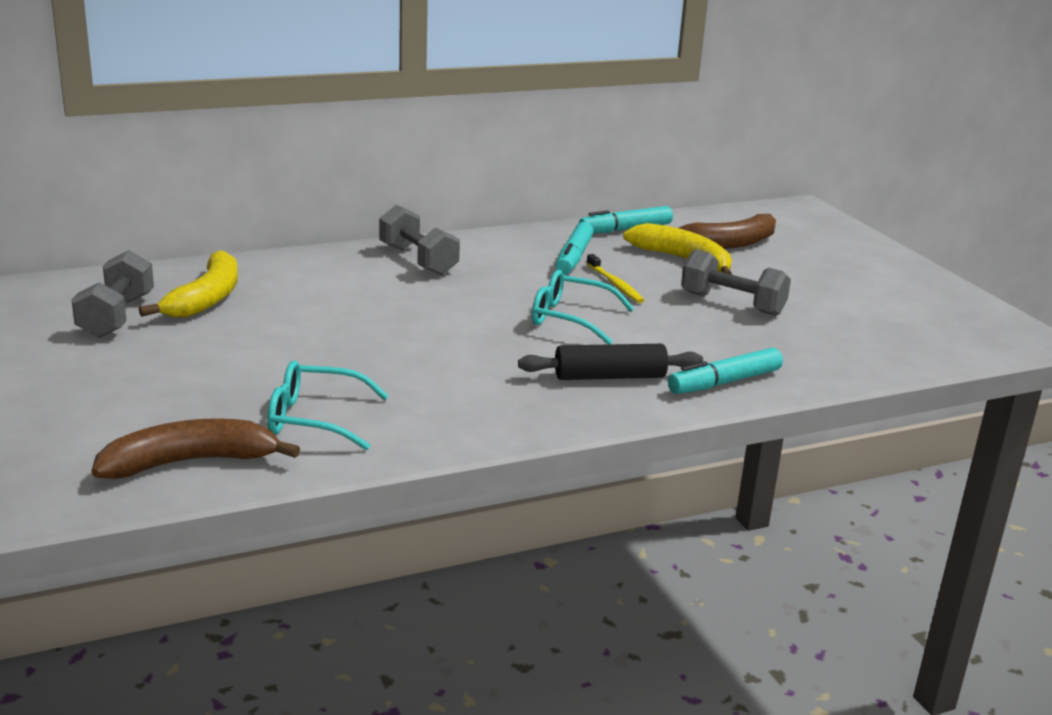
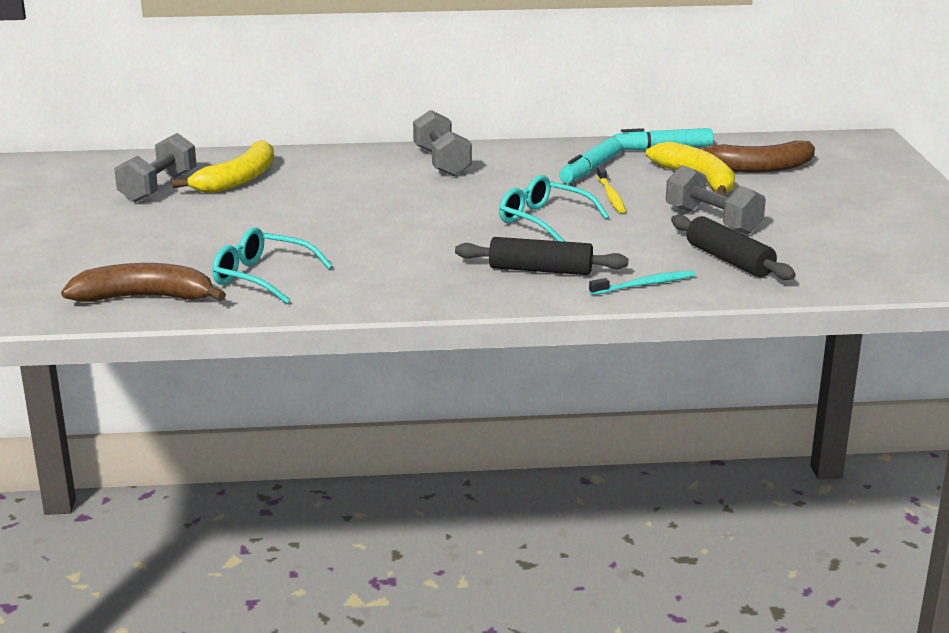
camera: 20 degrees right, 0 degrees up
turquoise marker [668,347,783,394] -> turquoise toothbrush [589,271,695,295]
none -> black rolling pin [671,215,796,280]

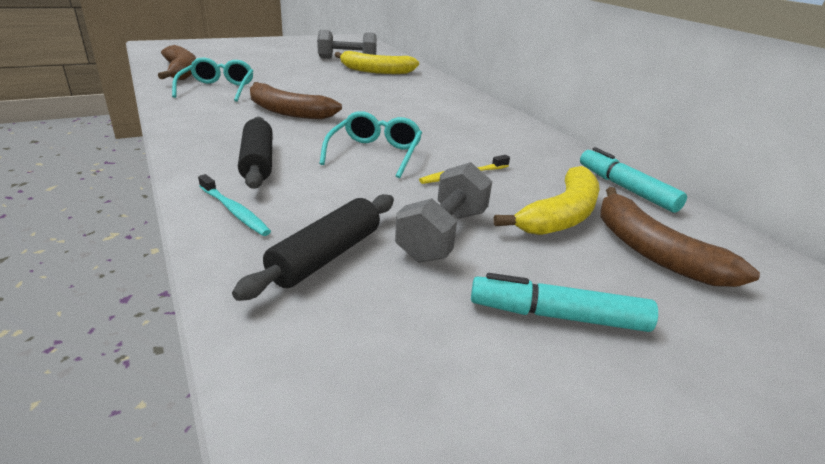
camera: 65 degrees right, 5 degrees up
grey dumbbell [413,110,472,176] -> none
turquoise marker [559,137,621,183] -> turquoise marker moved to [471,273,658,332]
none -> brown banana [250,82,342,119]

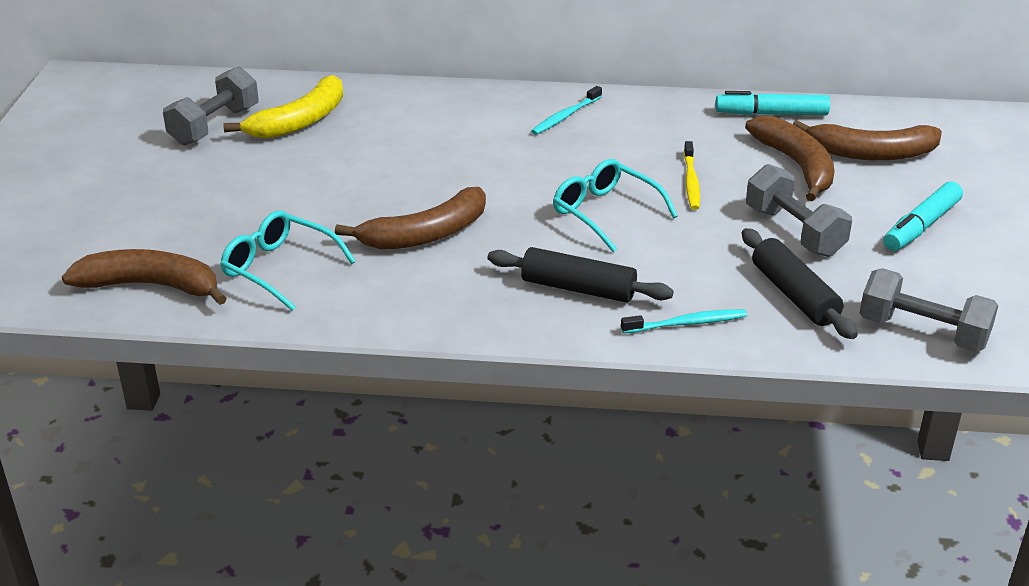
camera: 55 degrees left, 5 degrees up
yellow banana [493,166,600,235] -> brown banana [745,116,835,201]
none -> turquoise toothbrush [531,86,602,135]
none -> grey dumbbell [859,268,999,352]

